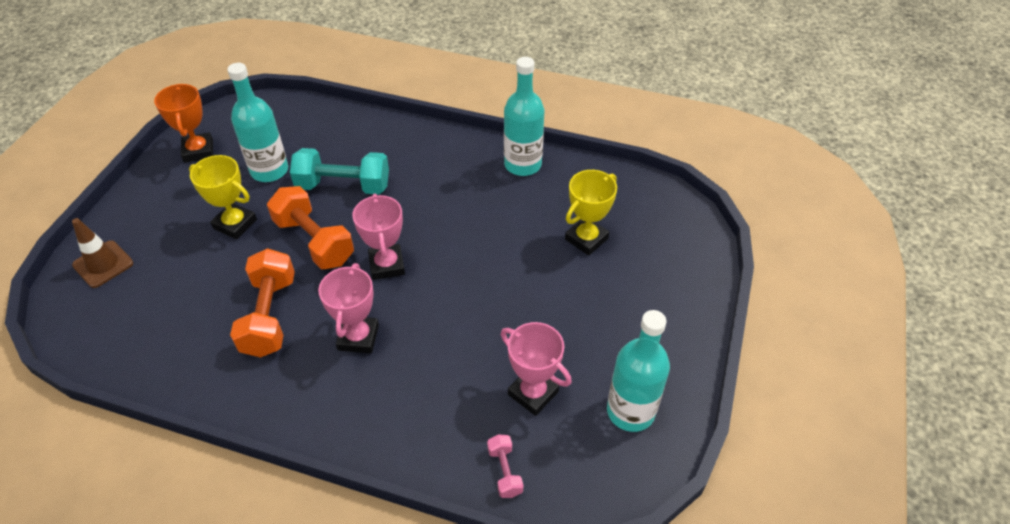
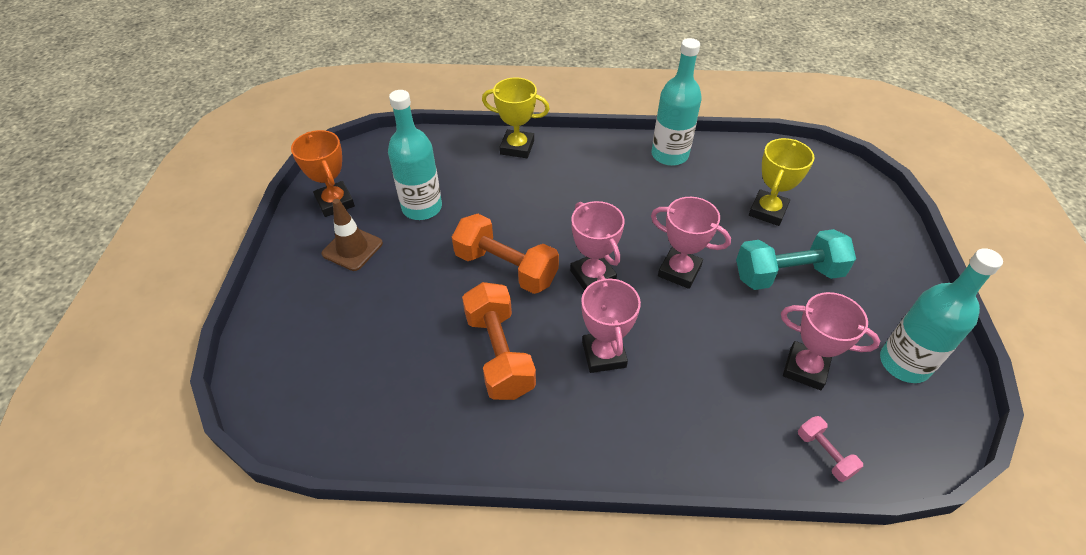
camera: 15 degrees left, 0 degrees up
brown traffic cone [72,218,133,288] -> brown traffic cone moved to [321,199,383,271]
yellow trophy [189,155,257,239] -> yellow trophy moved to [482,77,550,158]
turquoise dumbbell [290,148,389,194] -> turquoise dumbbell moved to [736,229,856,290]
none -> pink trophy [651,197,731,289]

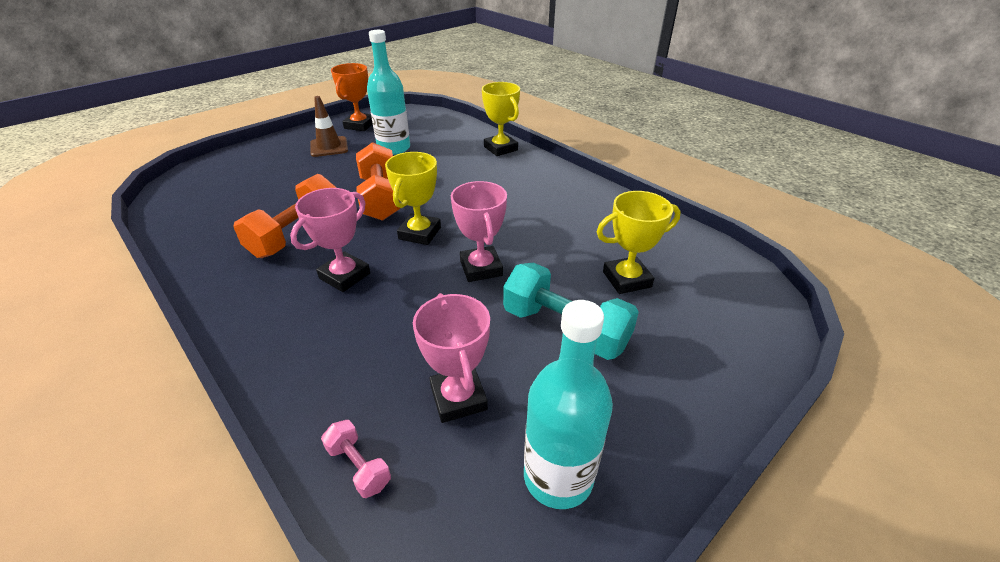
camera: 45 degrees right, 10 degrees down
pink trophy [570,201,625,290] -> yellow trophy [385,152,441,245]
turquoise bottle [651,38,702,166] -> none
pink dumbbell [798,416,863,482] -> pink dumbbell turned 60 degrees counterclockwise [321,420,391,498]

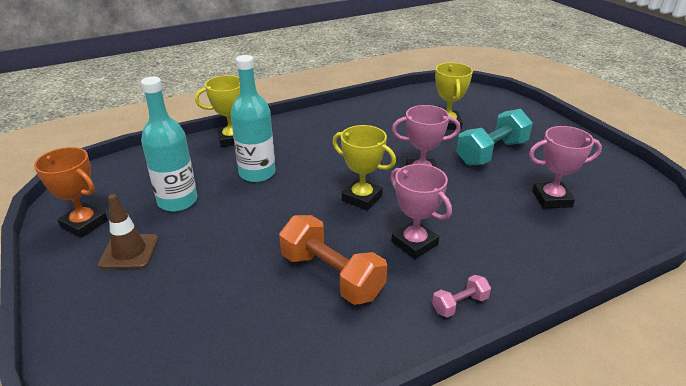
camera: 75 degrees left, 5 degrees down
pink dumbbell [321,420,391,498] -> pink dumbbell moved to [432,275,491,318]
orange dumbbell [356,142,400,221] -> none
turquoise bottle [524,300,613,509] -> turquoise bottle moved to [231,55,276,182]

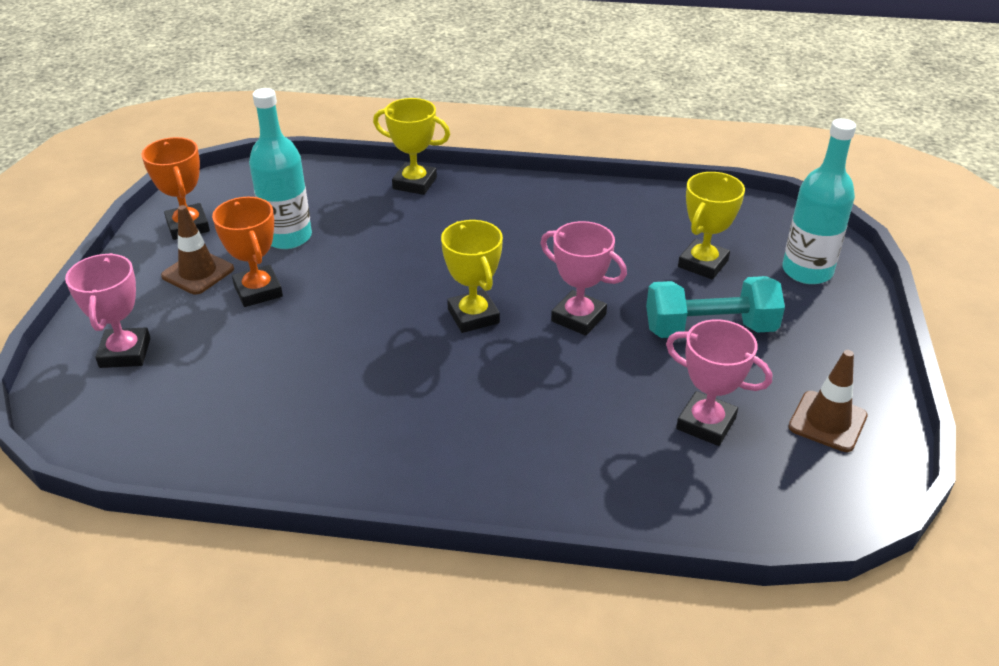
camera: 35 degrees right, 5 degrees up
turquoise bottle [231,55,276,182] -> turquoise bottle moved to [782,118,856,284]
orange dumbbell [279,215,387,305] -> none
pink trophy [390,164,452,259] -> pink trophy moved to [65,253,151,368]
pink dumbbell [432,275,491,318] -> none
none -> orange trophy [212,197,283,307]
none -> brown traffic cone [788,350,868,452]

